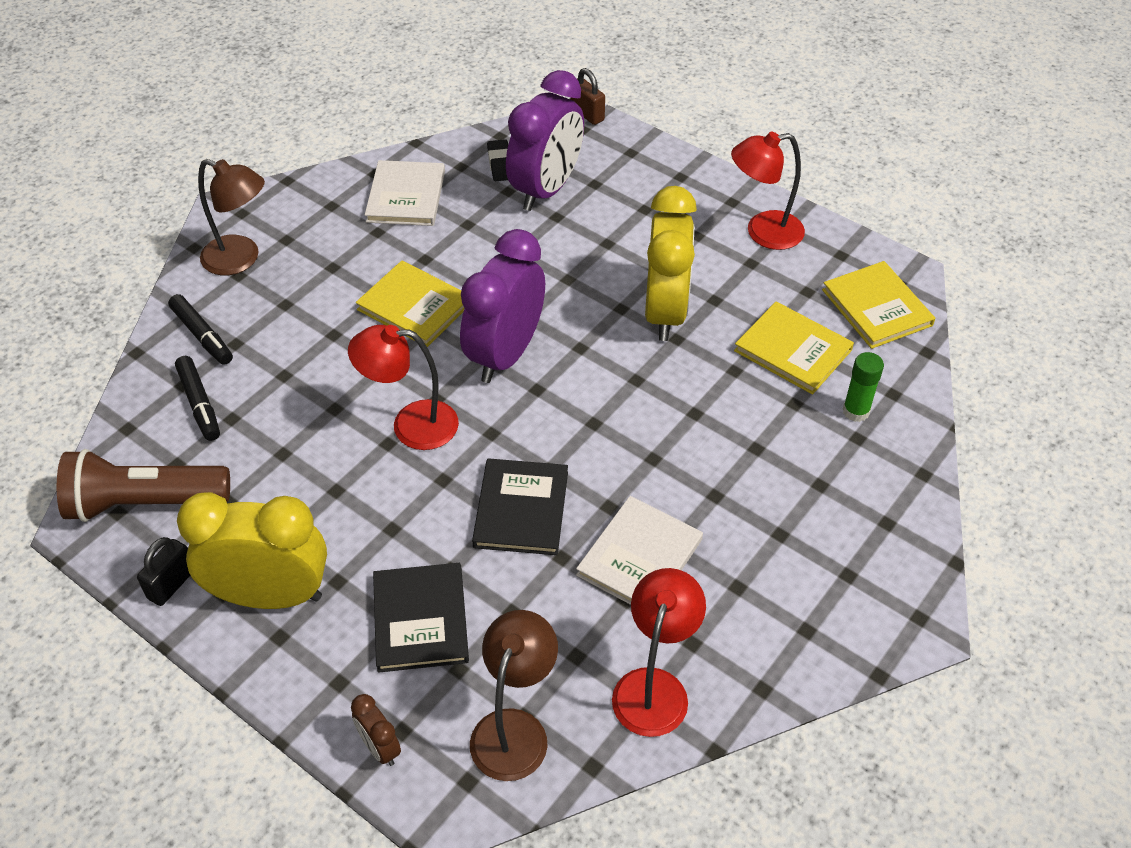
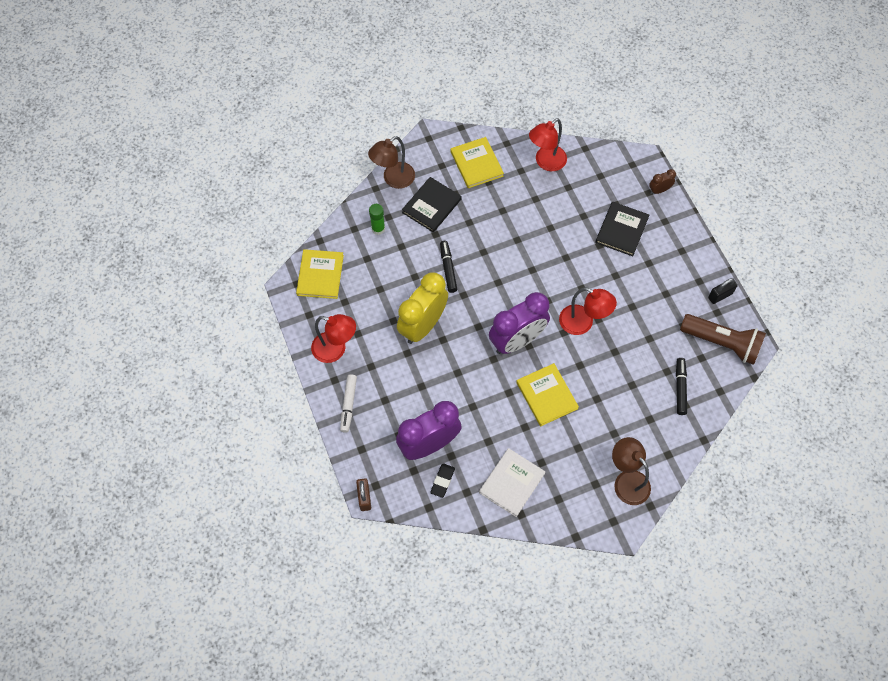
camera: 150 degrees left, 15 degrees up
black marker [168,294,233,365] -> black marker moved to [440,241,457,293]
yellow clock [177,492,327,609] -> none
brown clock [351,694,401,766] -> brown clock turned 105 degrees counterclockwise [649,169,676,194]
brown lamp [470,610,558,781] -> brown lamp moved to [368,136,415,189]
black book [472,458,568,555] -> black book moved to [402,177,462,232]
white book [576,496,703,605] -> none
yellow book [734,302,854,395] -> yellow book moved to [451,137,504,188]
none -> white marker [340,374,357,433]

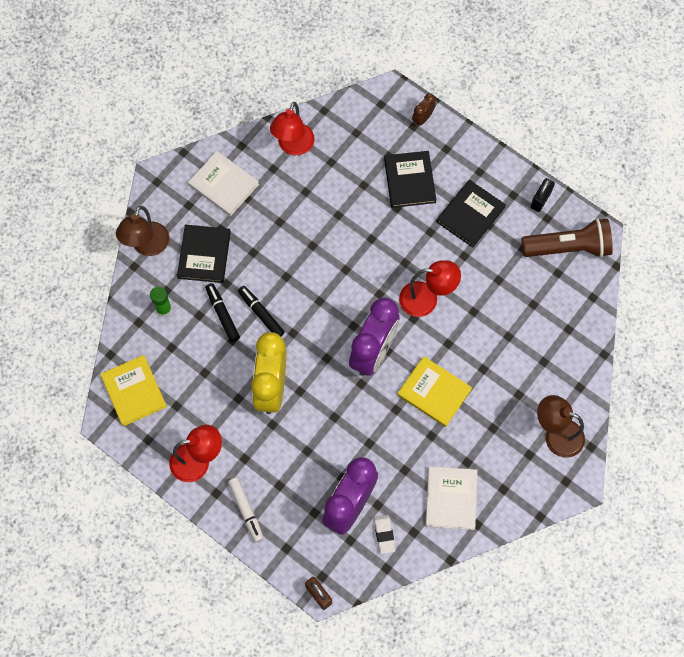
camera: 30 degrees left, 5 degrees up
black eraser [430,463,455,498] -> white eraser [374,515,395,554]
yellow book [451,137,504,188] -> white book [188,151,259,216]
black marker [676,358,687,415] -> black marker moved to [205,283,240,342]
none -> black book [436,180,506,248]

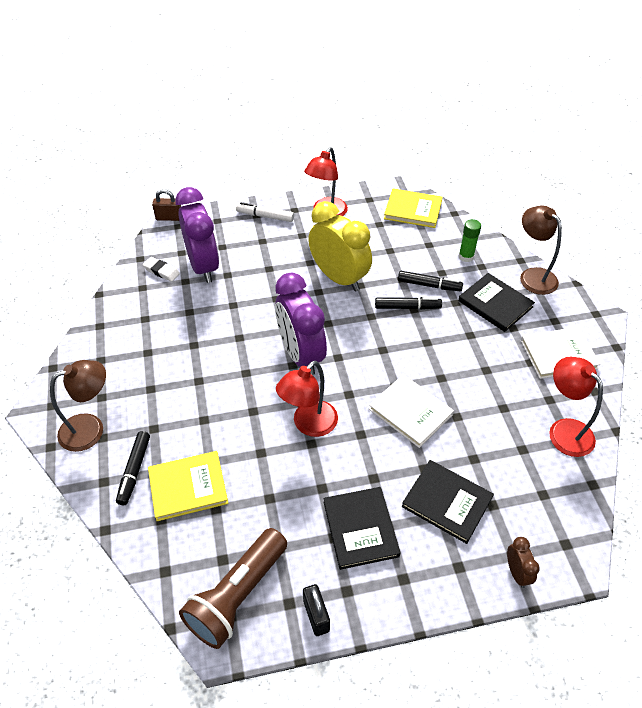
camera: 130 degrees right, 20 degrees down
yellow book [397,356,472,427] -> yellow book moved to [148,451,229,521]
white book [425,466,478,530] -> white book moved to [369,374,454,448]
none -> black marker [116,431,150,505]

